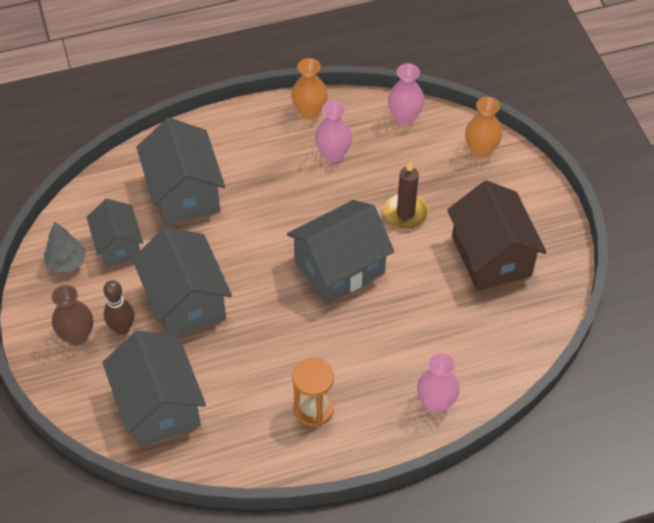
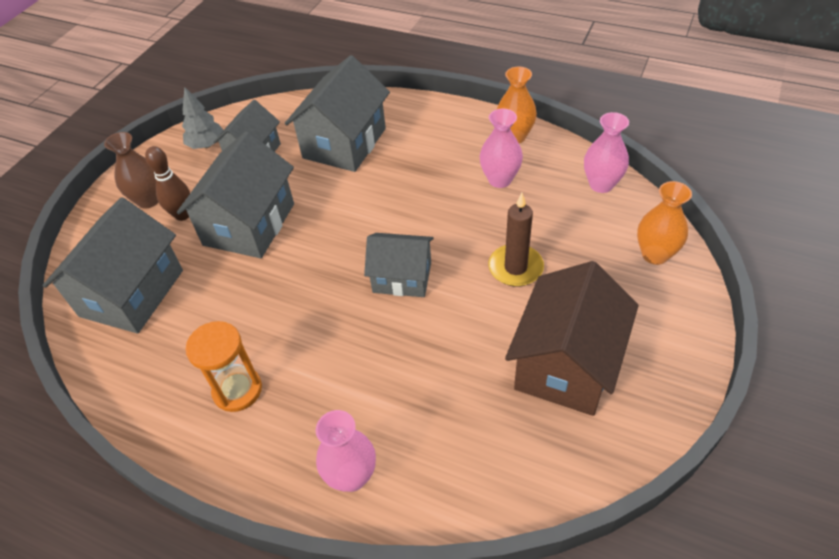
camera: 45 degrees right, 5 degrees down
grey house [287,200,394,304] -> grey house [364,233,434,297], size x0.63

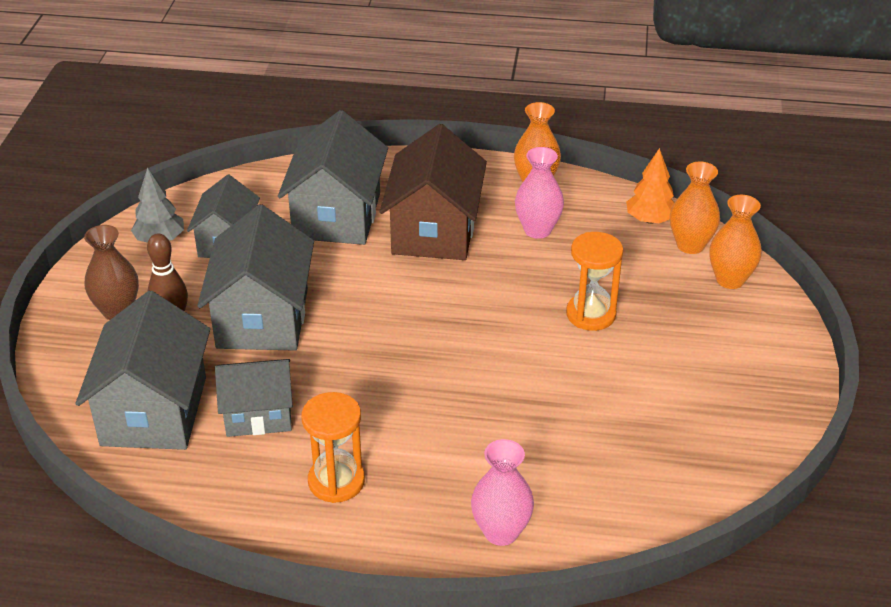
camera: 20 degrees left, 10 degrees down
grey house [364,233,434,297] -> grey house moved to [215,359,293,437]
brown candle [488,193,544,287] -> orange hourglass [566,232,623,331]
brown house [505,261,639,416] -> brown house moved to [380,124,487,260]
pink vase [584,112,629,193] -> orange tree [626,148,674,224]
none -> orange vase [670,161,720,254]

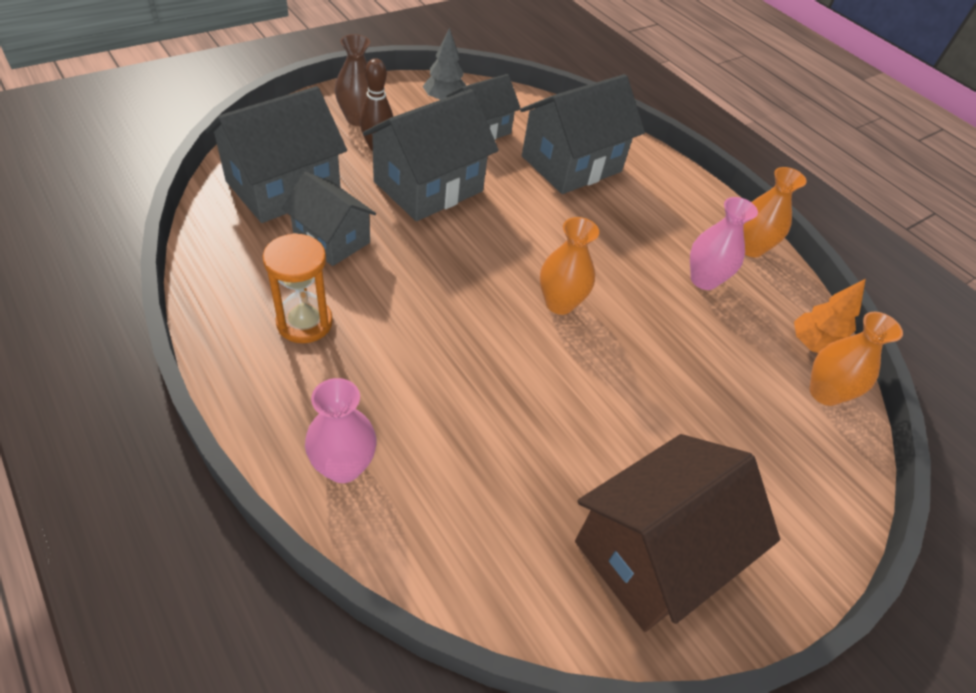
camera: 40 degrees right, 10 degrees up
brown house [380,124,487,260] -> brown house moved to [575,434,780,632]
orange hourglass [566,232,623,331] -> none
orange vase [709,195,762,289] -> orange vase moved to [540,217,599,315]

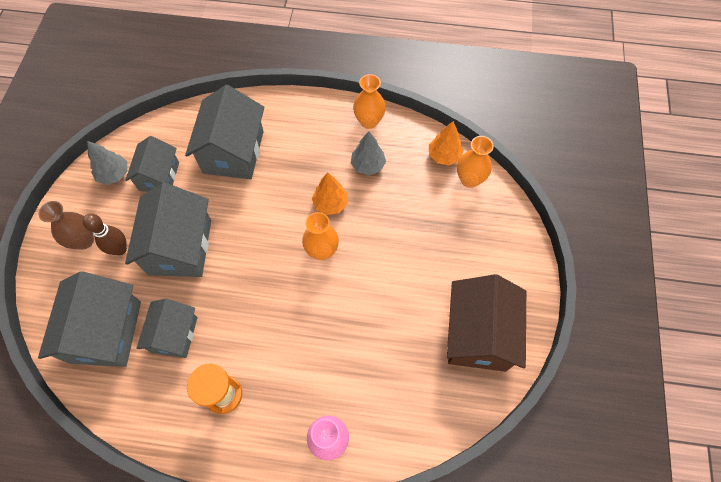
camera: 40 degrees left, 15 degrees up
grey house [282,172,376,266] -> grey house turned 75 degrees counterclockwise [136,298,198,358]
pink vase [690,197,758,290] -> grey tree [351,131,386,175]
none -> orange tree [312,172,348,215]

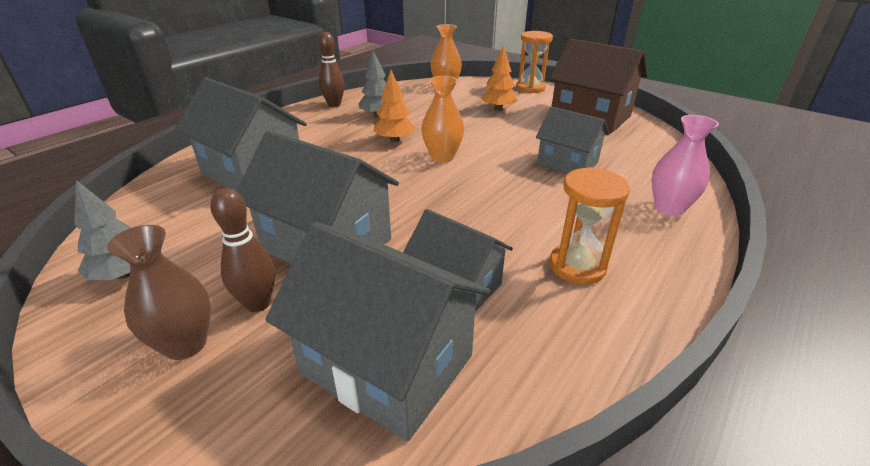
camera: 60 degrees left, 30 degrees down
grey house [125,136,179,192] -> grey house moved to [536,107,609,174]
orange vase [353,74,386,129] -> brown bowling pin [318,32,345,107]
orange tree [429,121,464,166] -> orange tree moved to [481,45,518,111]
none -> orange hourglass [516,31,553,93]

